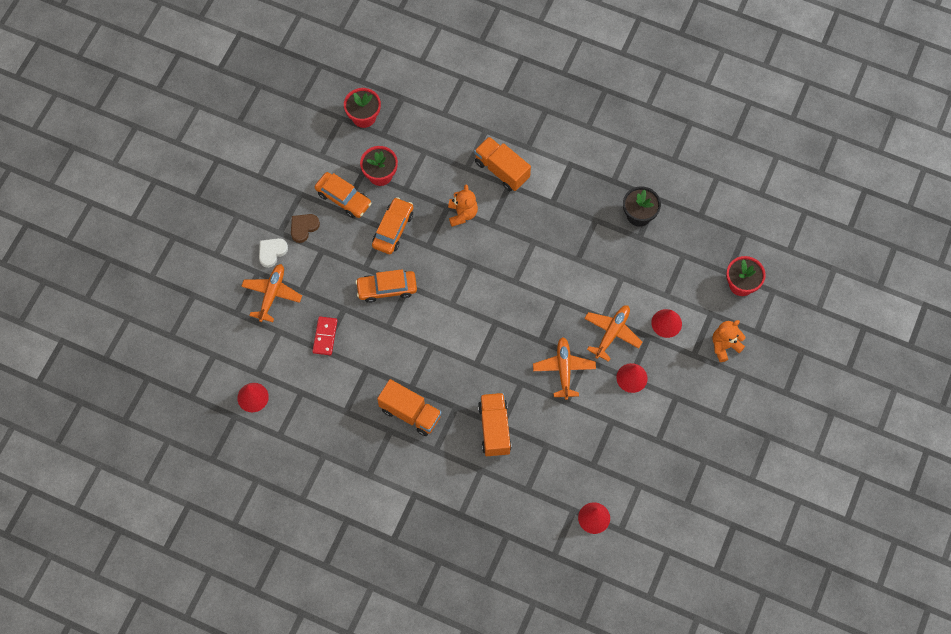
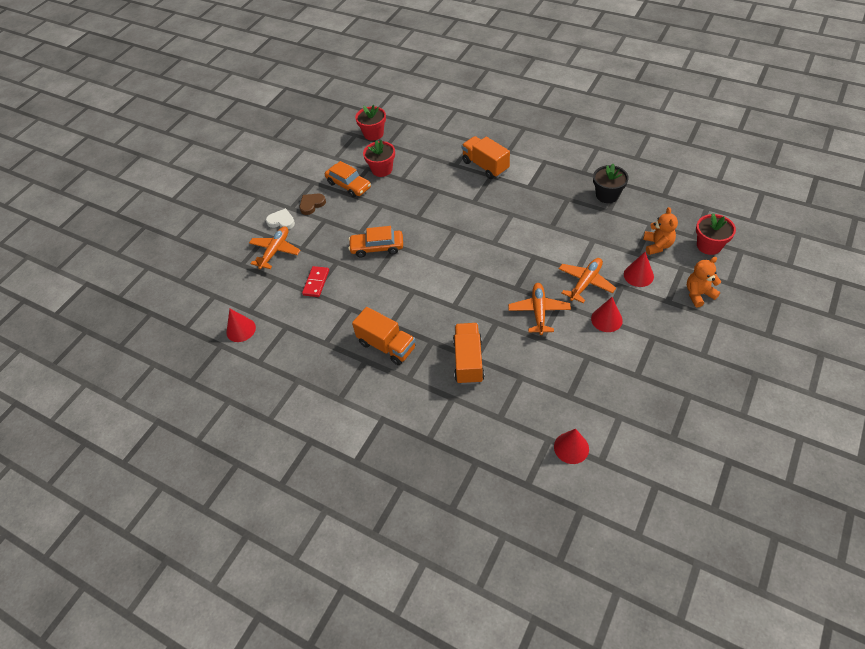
camera: 10 degrees right, 15 degrees down
white heart [259,238,288,268] -> white heart turned 60 degrees clockwise [266,208,295,229]
orange car [372,197,413,254] -> none
orange teddy bear [448,184,478,227] -> orange teddy bear moved to [643,207,678,255]

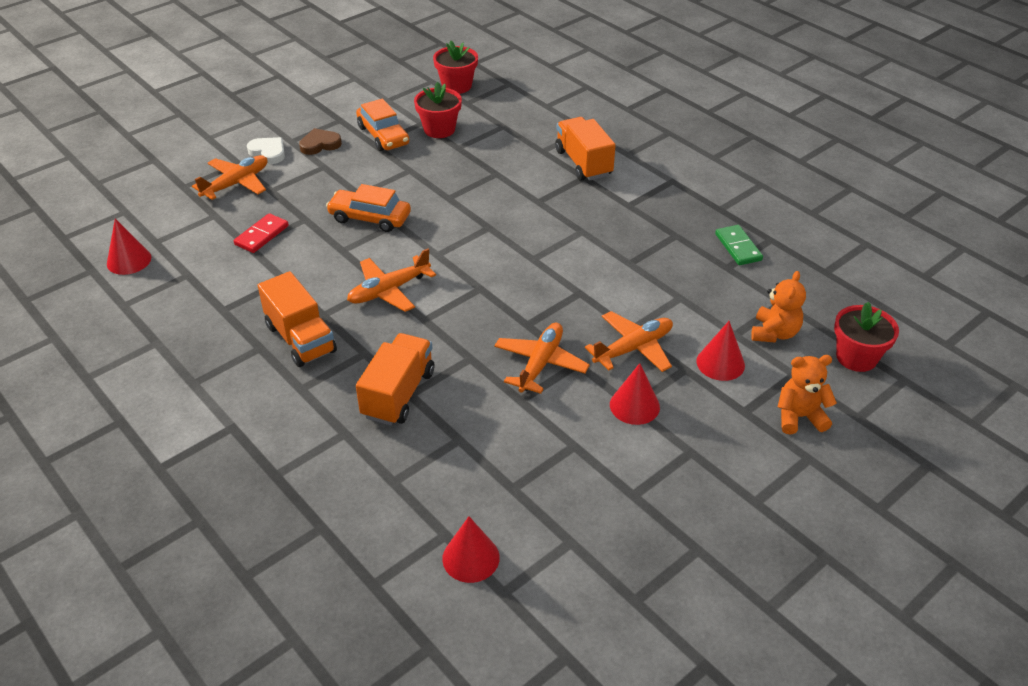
camera: 15 degrees right, 10 degrees down
black flower pot [593,164,629,203] -> green domino [715,225,763,265]
none -> orange plane [347,249,436,312]

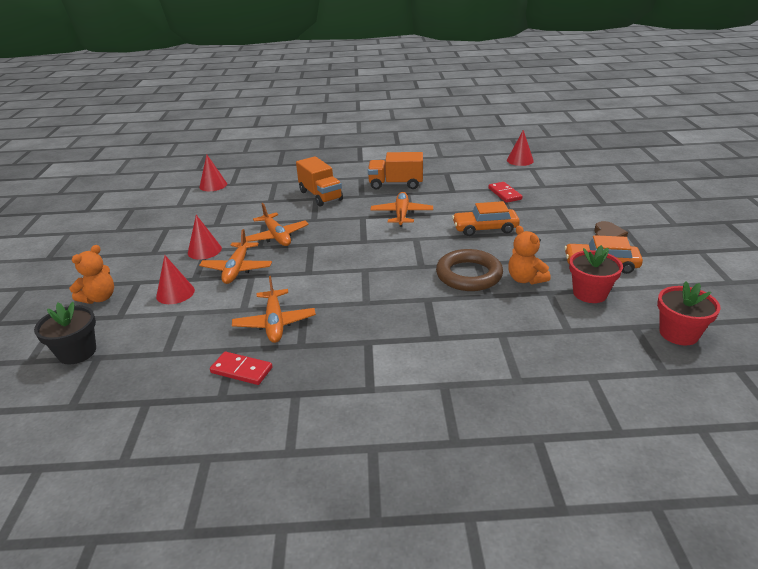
camera: 130 degrees right, 10 degrees down
orange plane [192,155,267,200] -> orange plane moved to [232,276,316,343]
white heart [247,137,285,164] -> none
orange car [326,184,411,232] -> orange car turned 150 degrees counterclockwise [452,201,520,236]
orange truck [555,117,616,181] -> none
green domino [715,225,763,265] -> red domino [210,352,272,385]
orange teddy bear [751,271,806,342] -> orange teddy bear moved to [508,226,551,285]
red flower pot [834,302,899,372] -> black flower pot [34,302,96,365]
none -> brown ring [436,249,503,291]

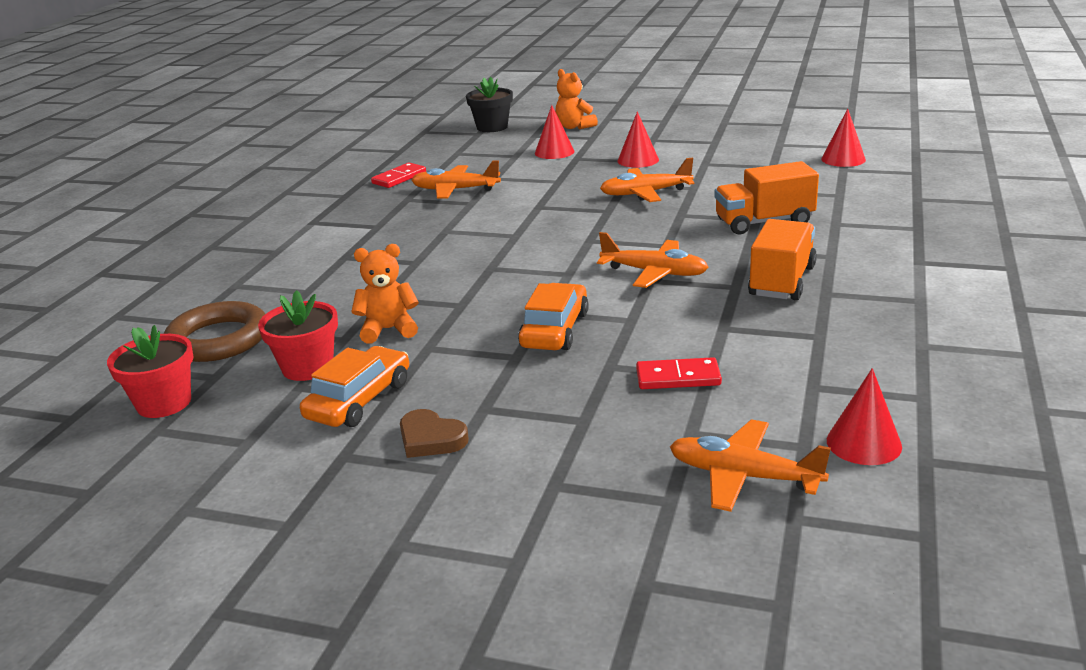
camera: 110 degrees right, 5 degrees down
orange plane [199,229,272,284] -> orange plane moved to [670,419,831,512]
brown ring [436,249,503,291] -> brown ring moved to [164,301,265,362]

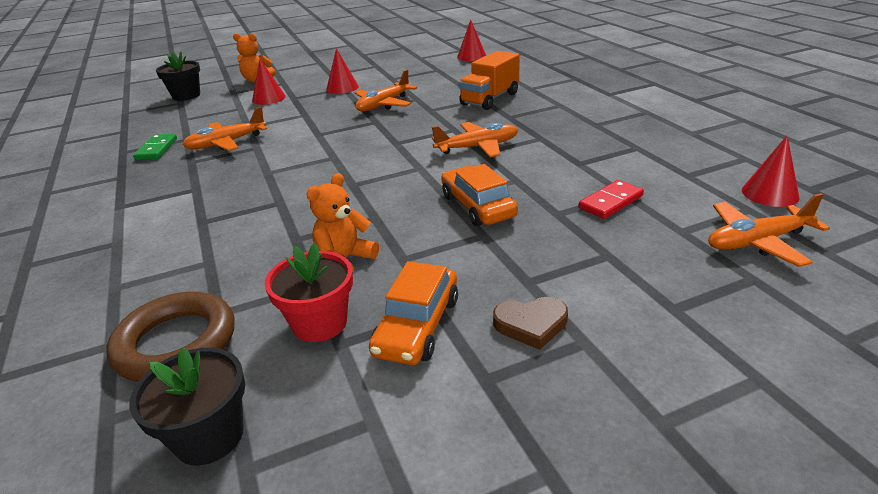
camera: 40 degrees left, 5 degrees up
red flower pot [107,325,194,418] -> black flower pot [129,348,245,465]
orange car [300,346,409,427] -> orange car turned 150 degrees counterclockwise [369,261,458,365]
red domino [371,163,426,188] -> green domino [133,134,177,160]
orange truck [748,219,817,300] -> none

